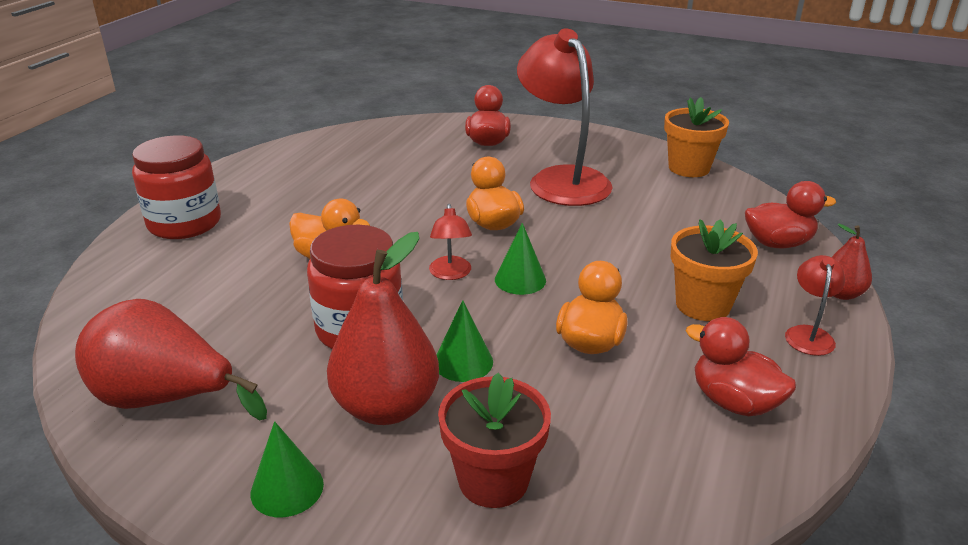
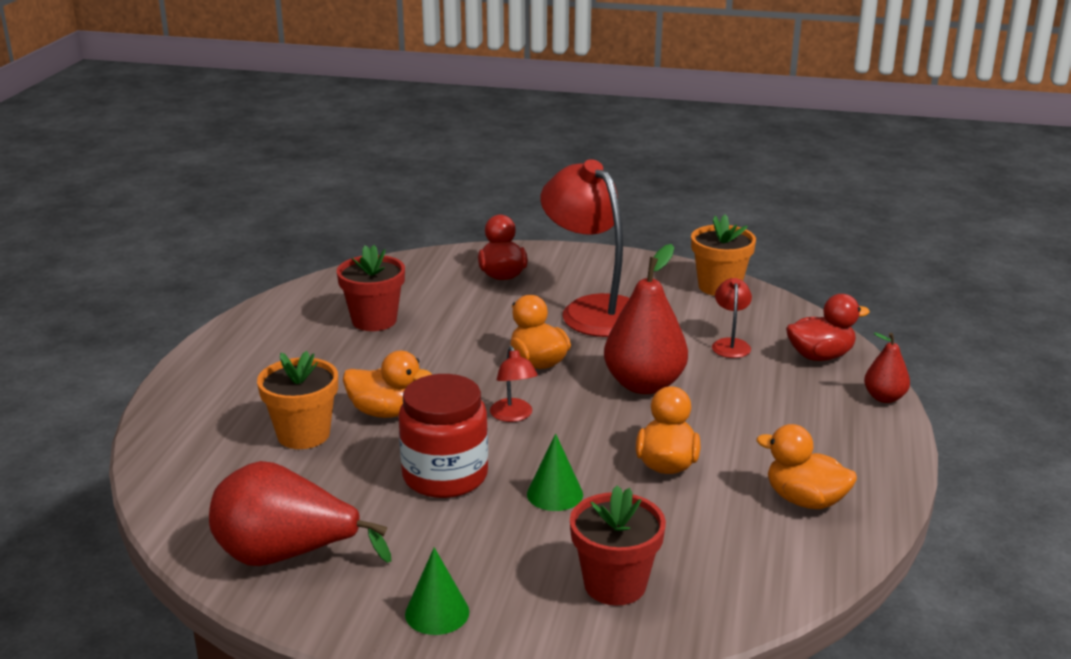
camera: 10 degrees left, 5 degrees down
red jar [132,135,221,239] -> none
red pear [327,232,439,425] -> red pear moved to [604,244,688,394]
green cone [495,223,546,295] -> none
orange flower pot [670,219,758,321] -> orange flower pot moved to [257,351,338,449]
red duck [686,317,796,416] -> orange duck [756,424,857,509]
red lamp [785,255,845,356] -> red lamp moved to [712,278,752,358]
none -> red flower pot [337,245,405,331]

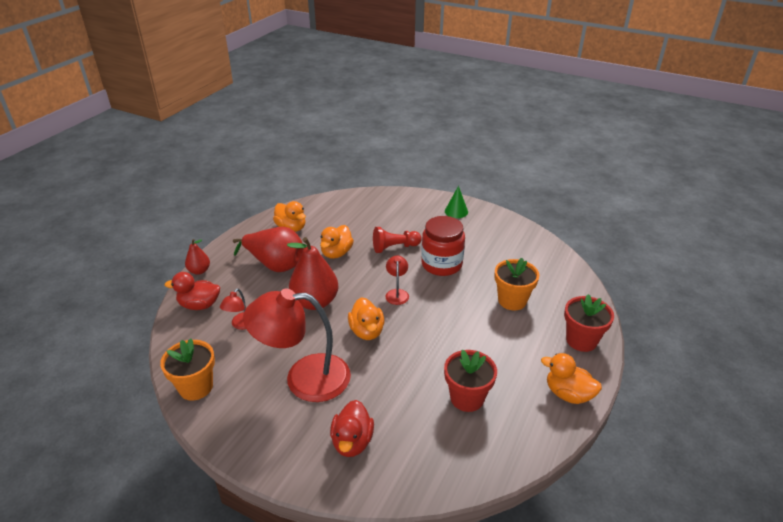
camera: 165 degrees left, 10 degrees up
red pear [209,461,391,566] -> red pear moved to [233,227,304,272]
orange duck [343,351,432,418] -> orange duck moved to [541,353,602,404]
green cone [527,434,583,511] -> red pawn [373,227,422,253]
red lamp [540,159,629,337] -> red lamp turned 105 degrees clockwise [243,289,351,402]
red flower pot [570,485,666,606] -> red flower pot moved to [564,294,614,352]

